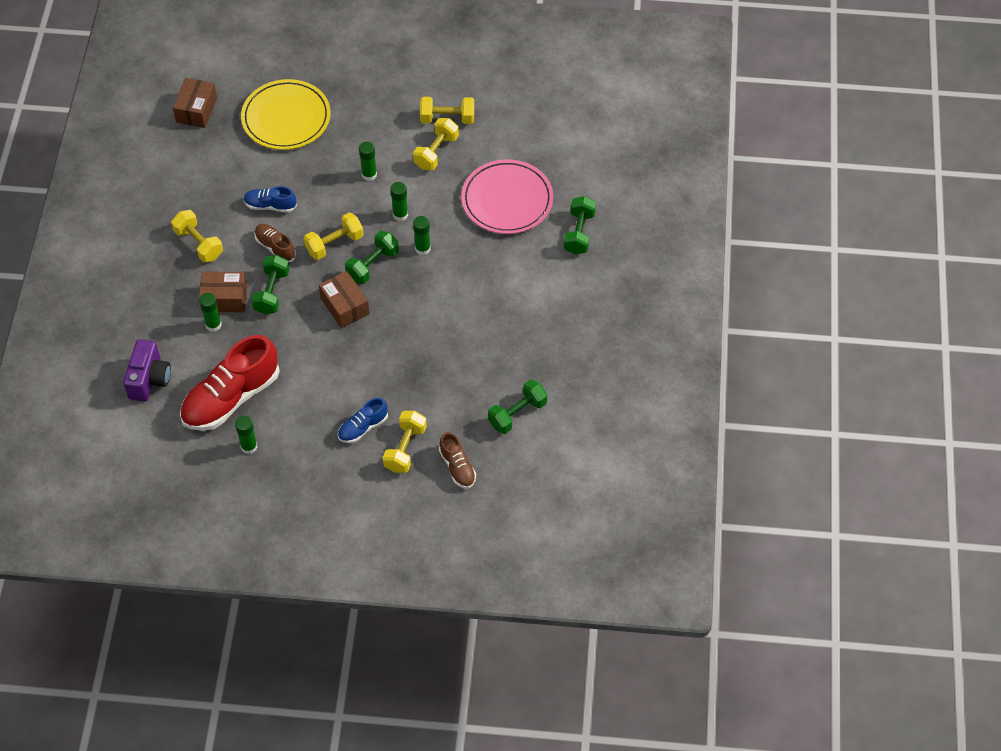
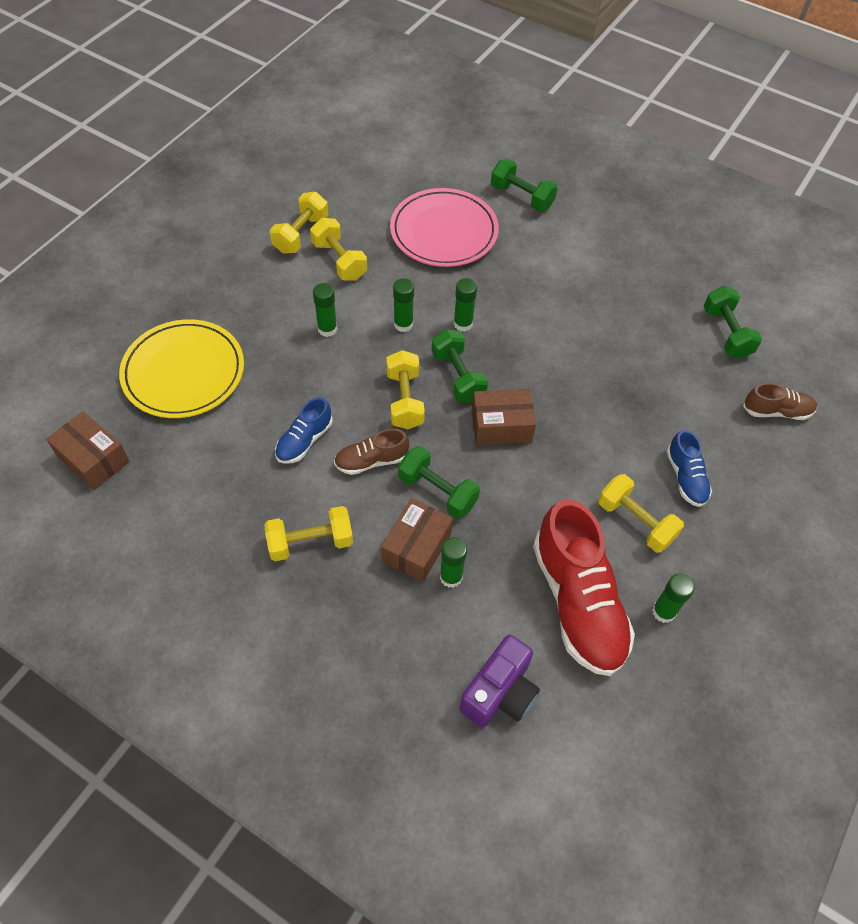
camera: 65 degrees left, 0 degrees up
purple camera [123,339,171,402] -> purple camera turned 90 degrees clockwise [459,634,540,728]
yellow dumbbell [383,411,427,473] -> yellow dumbbell moved to [598,474,684,553]

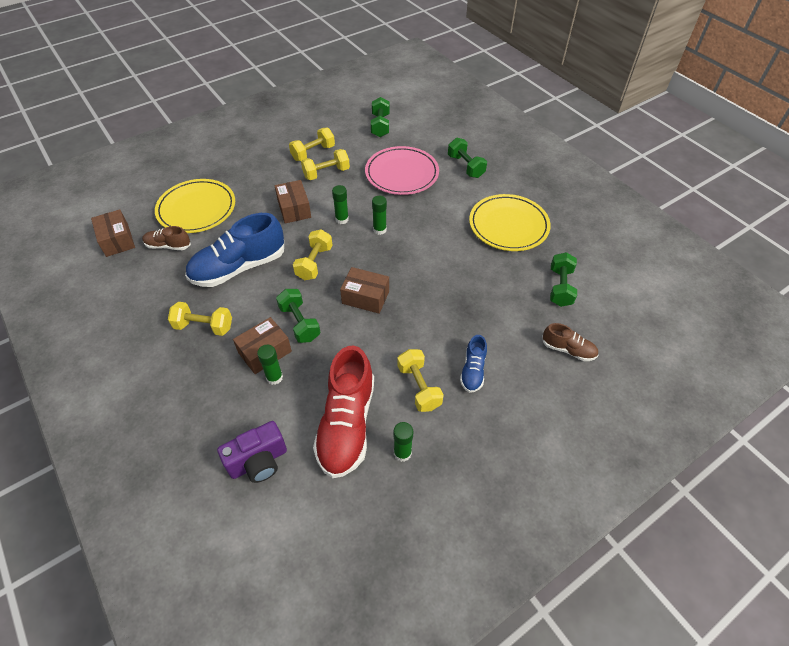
camera: 25 degrees right, 5 degrees down
blue shoe [275,397,333,464] -> blue shoe [185,213,284,287], size x2.02
yellow dumbbell [310,218,367,281] -> yellow dumbbell turned 75 degrees clockwise [301,149,350,180]
green glue stick [313,283,338,337] -> brown box [275,180,311,224]
brown shoe [334,429,409,475] -> brown shoe moved to [142,226,191,250]
green dumbbell [432,329,488,403] -> green dumbbell moved to [371,97,390,137]
none -> yellow plate [469,194,551,251]

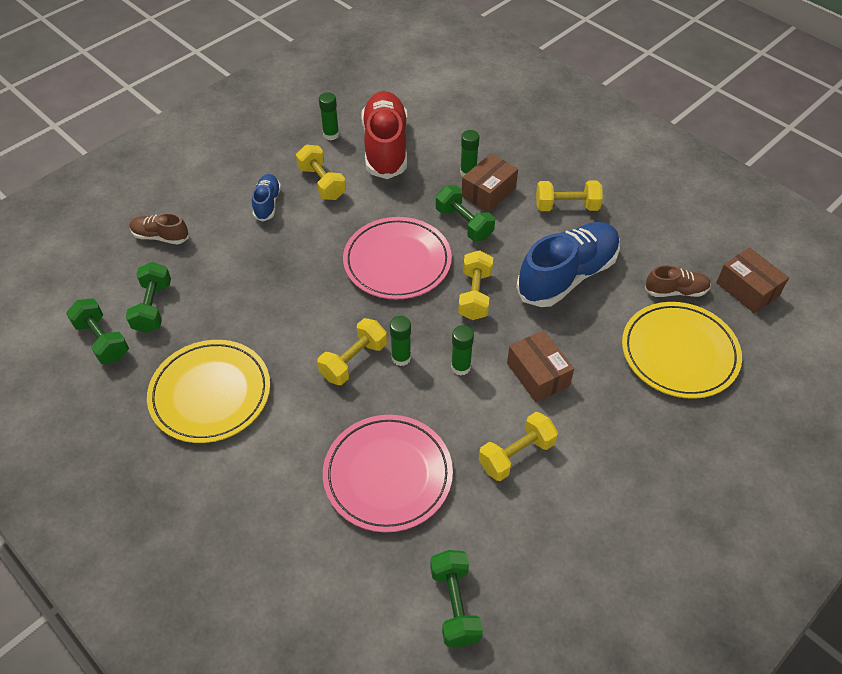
camera: 170 degrees right, 0 degrees up
purple camera [217,421,287,483] -> none
yellow dumbbell [289,128,335,161] -> yellow dumbbell moved to [317,318,387,385]
brown box [340,267,389,314] -> pink plate [343,217,452,299]
green dumbbell [448,138,487,178] -> green dumbbell moved to [66,298,129,364]

